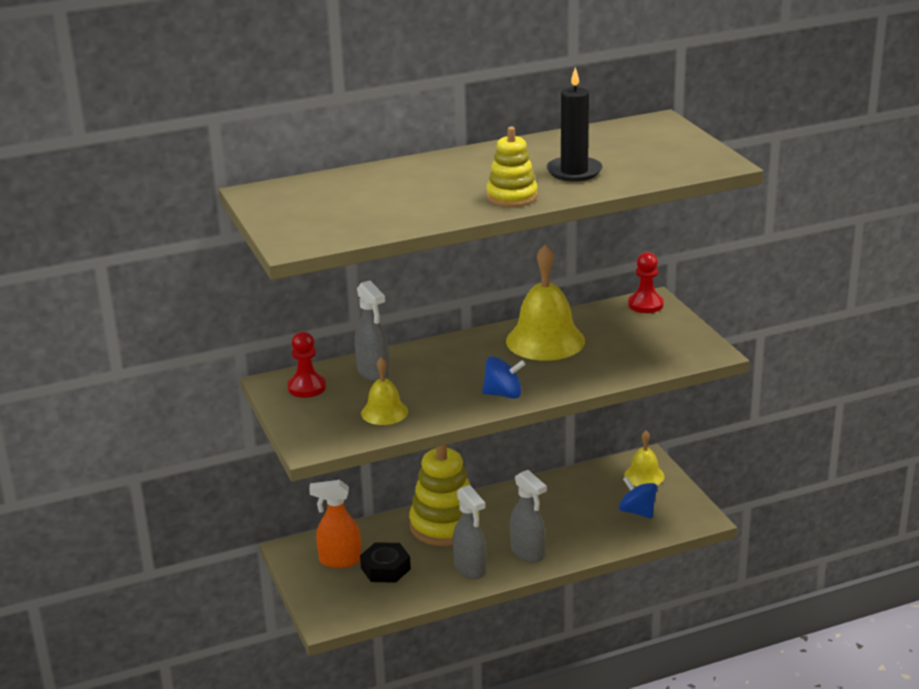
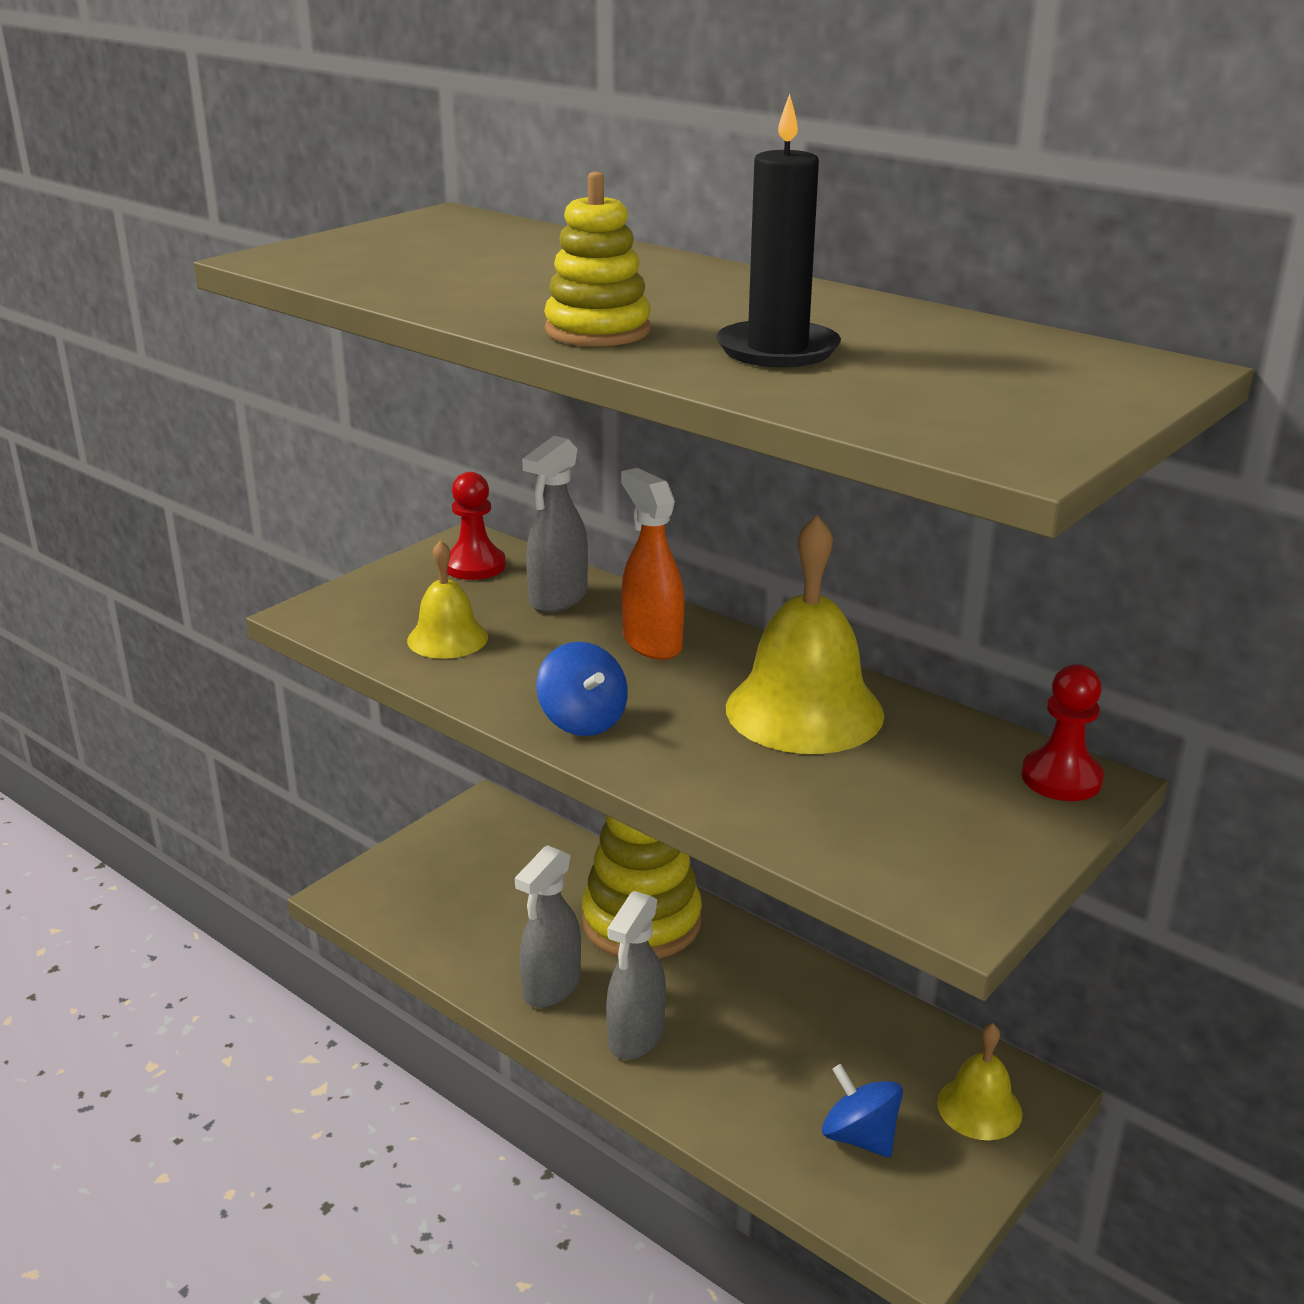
camera: 60 degrees right, 0 degrees up
orange spray bottle [309,480,361,568] -> orange spray bottle moved to [621,468,685,660]
black nut [360,542,411,583] -> none
blue spinning top [619,476,657,519] -> blue spinning top turned 60 degrees counterclockwise [822,1064,903,1158]

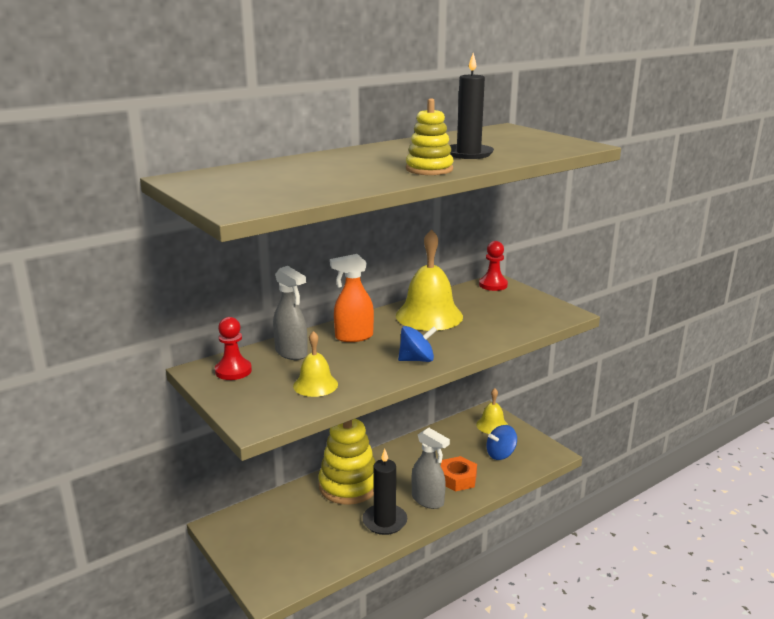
camera: 75 degrees left, 5 degrees down
grey spray bottle [515,845,581,1008] -> black candle [362,449,407,535]
none -> orange nut [441,456,477,492]

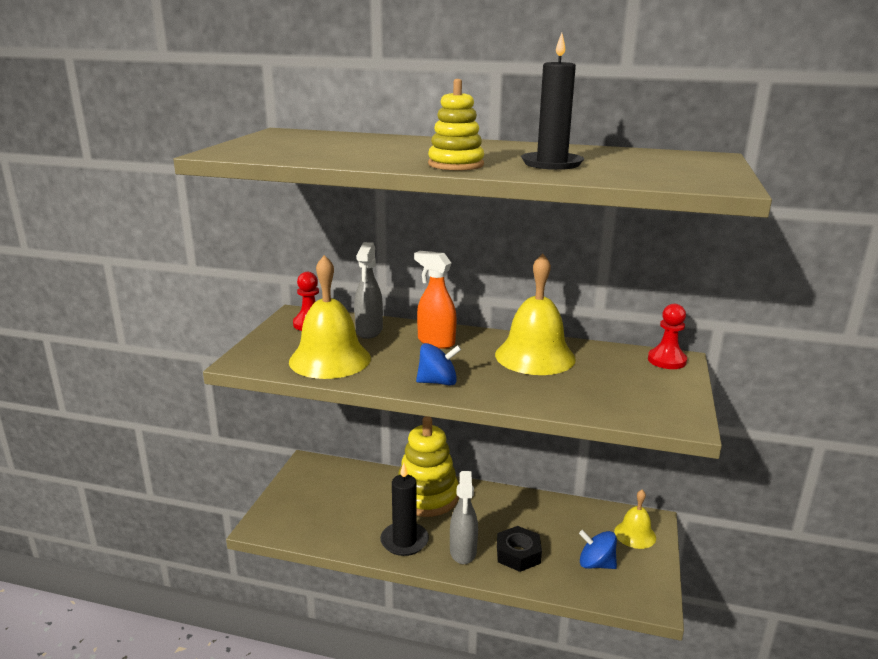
camera: 50 degrees right, 0 degrees up
yellow bell [293,331,338,397] -> yellow bell [289,255,371,379], size x1.81
blue spinning top [398,326,437,362] -> blue spinning top turned 45 degrees counterclockwise [416,343,461,386]
orange nut [441,456,477,492] -> black nut [497,526,542,572]

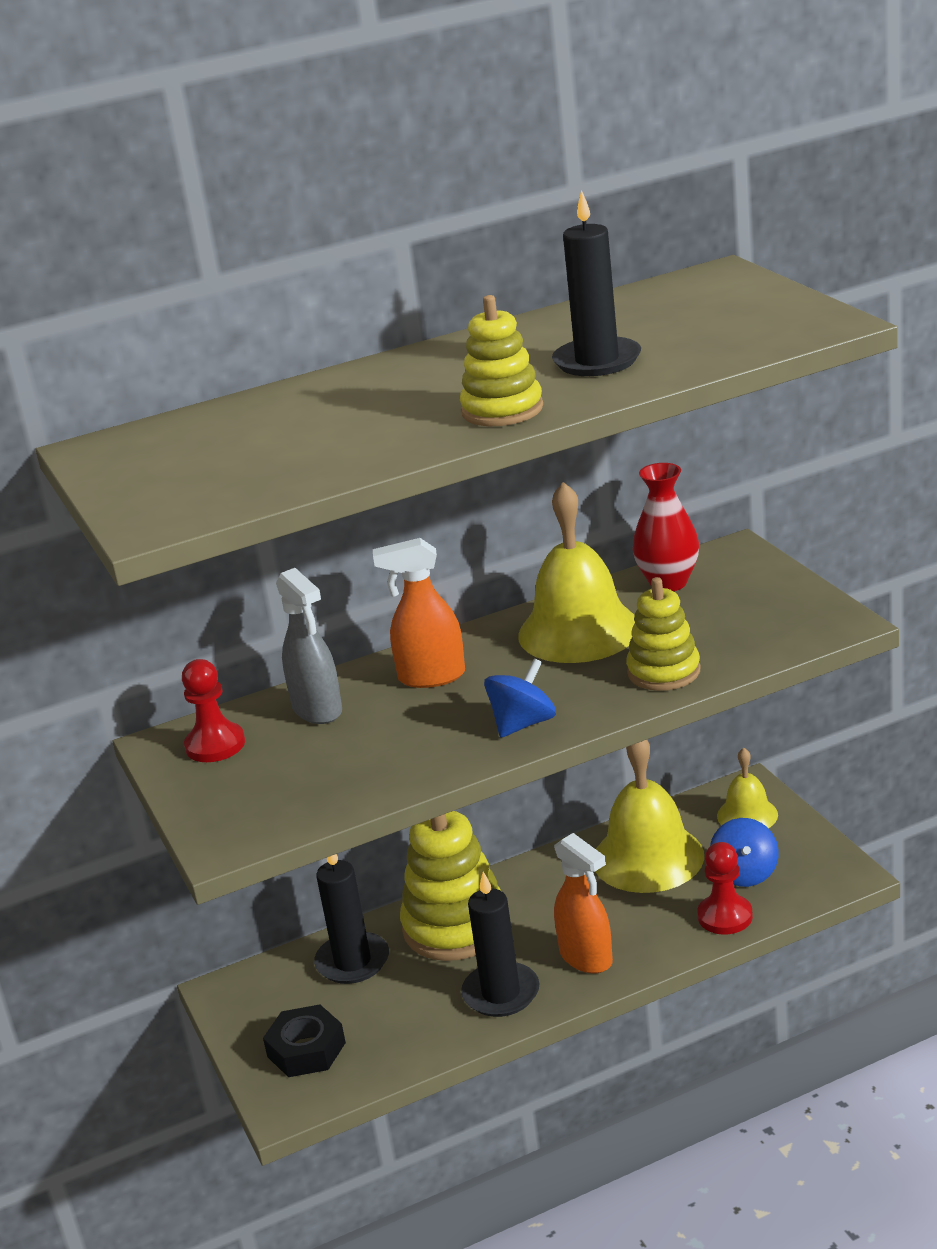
camera: 35 degrees left, 5 degrees up
yellow bell [289,255,371,379] -> yellow bell moved to [595,740,704,893]
grey spray bottle [450,471,478,564] -> orange spray bottle [554,833,613,974]
black nut [497,526,542,572] -> black nut moved to [263,1004,346,1077]
blue spinning top [579,530,617,569] -> blue spinning top turned 75 degrees counterclockwise [710,818,779,887]
red pawn [648,304,687,369] -> red pawn moved to [697,842,753,935]
none -> black candle [314,854,389,984]
none -> yellow stacking toy [626,577,700,691]
none -> red vase [633,463,699,591]

